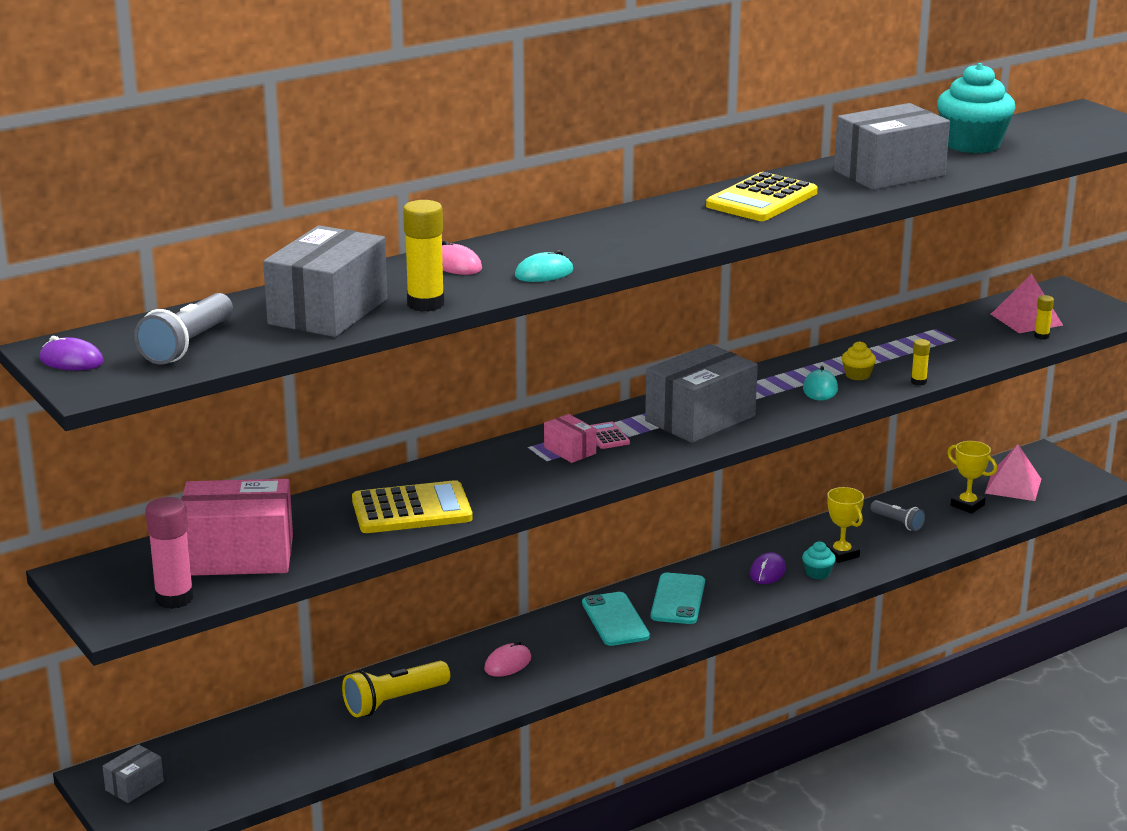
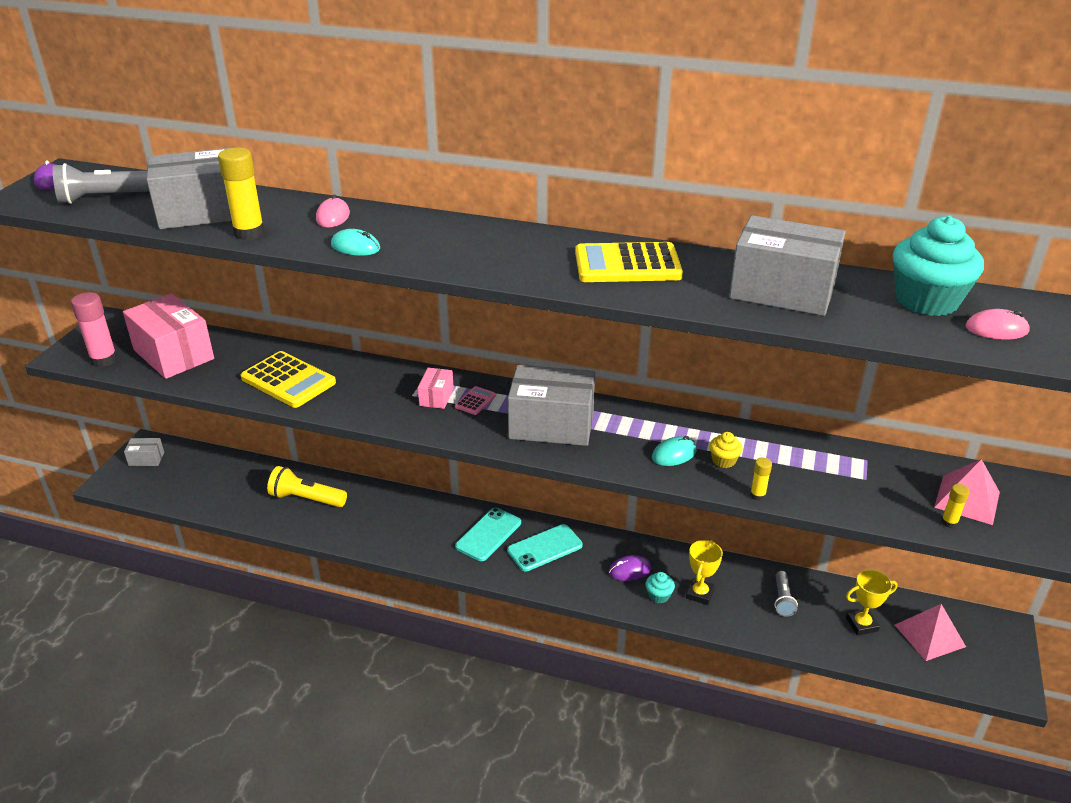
camera: 50 degrees right, 10 degrees up
pink mouse [484,641,531,677] -> pink mouse moved to [965,309,1030,340]
yellow trophy [947,441,997,514] -> yellow trophy turned 75 degrees clockwise [846,570,898,636]

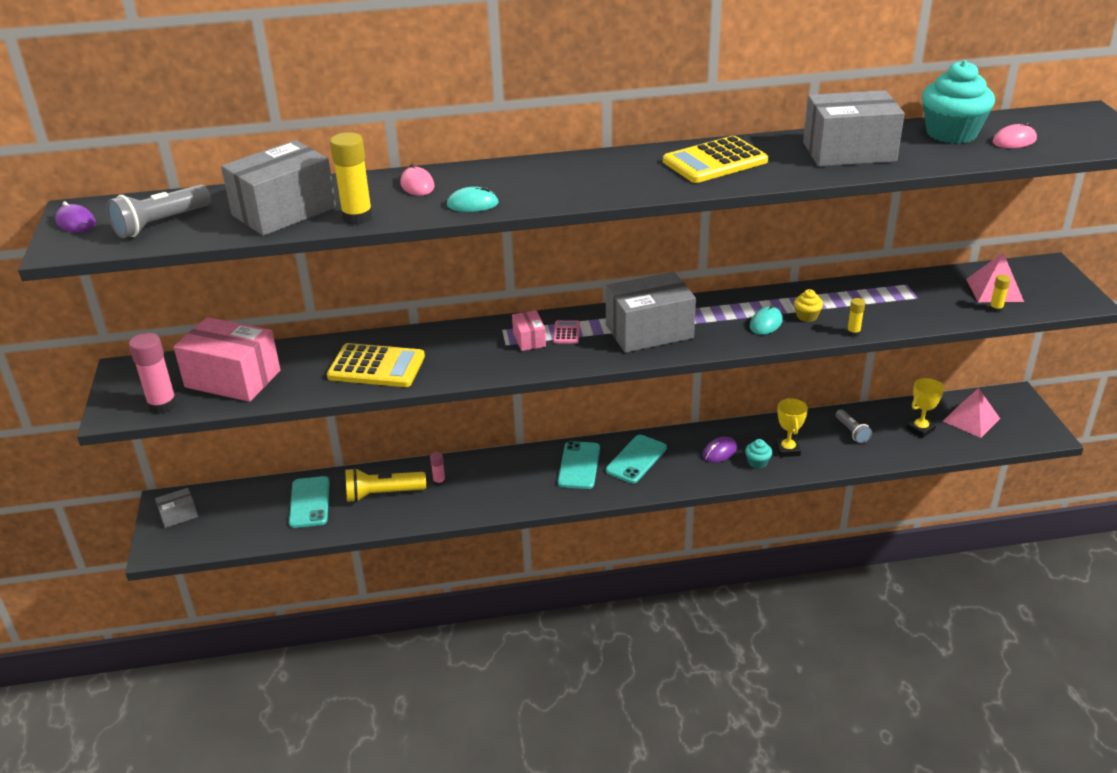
camera: 25 degrees left, 0 degrees up
none -> turquoise phone [289,476,329,528]
none -> pink glue stick [430,452,446,486]

